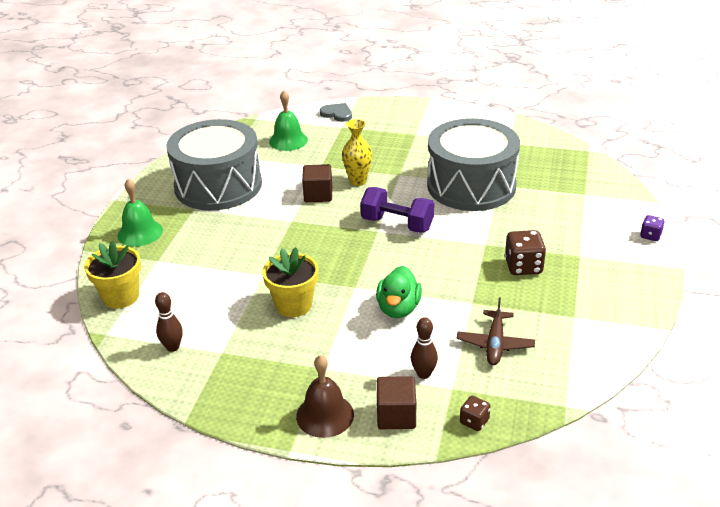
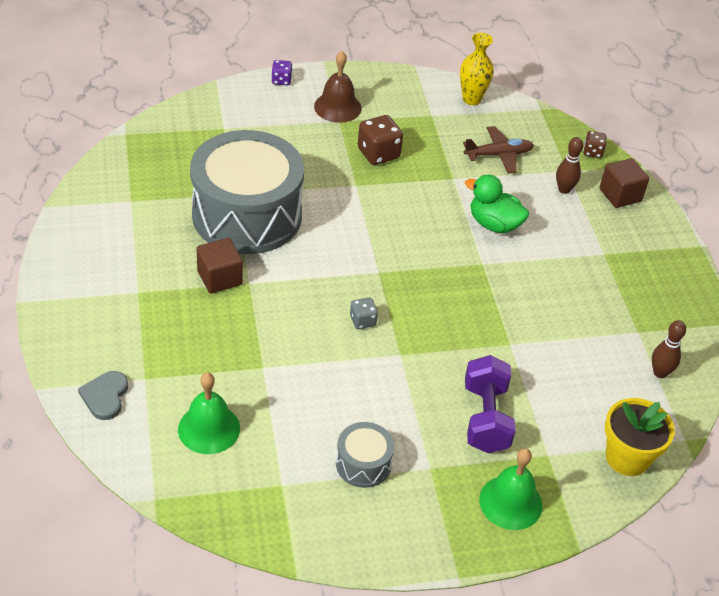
camera: 120 degrees left, 10 degrees up
grey drum [166,119,262,210] -> grey drum [336,422,394,488], size x0.43
yellow flower pot [262,247,319,317] -> none
brown bell [296,355,354,438] -> brown bell moved to [314,51,362,123]
brown cube [302,164,332,202] -> brown cube moved to [197,238,243,294]
yellow vase [342,119,372,186] -> yellow vase moved to [460,33,494,105]
purple dumbbell [360,187,434,233] -> purple dumbbell moved to [465,355,516,453]
green duck [376,266,422,318] -> green duck turned 135 degrees counterclockwise [465,175,529,233]
none -> grey dice [350,297,378,329]

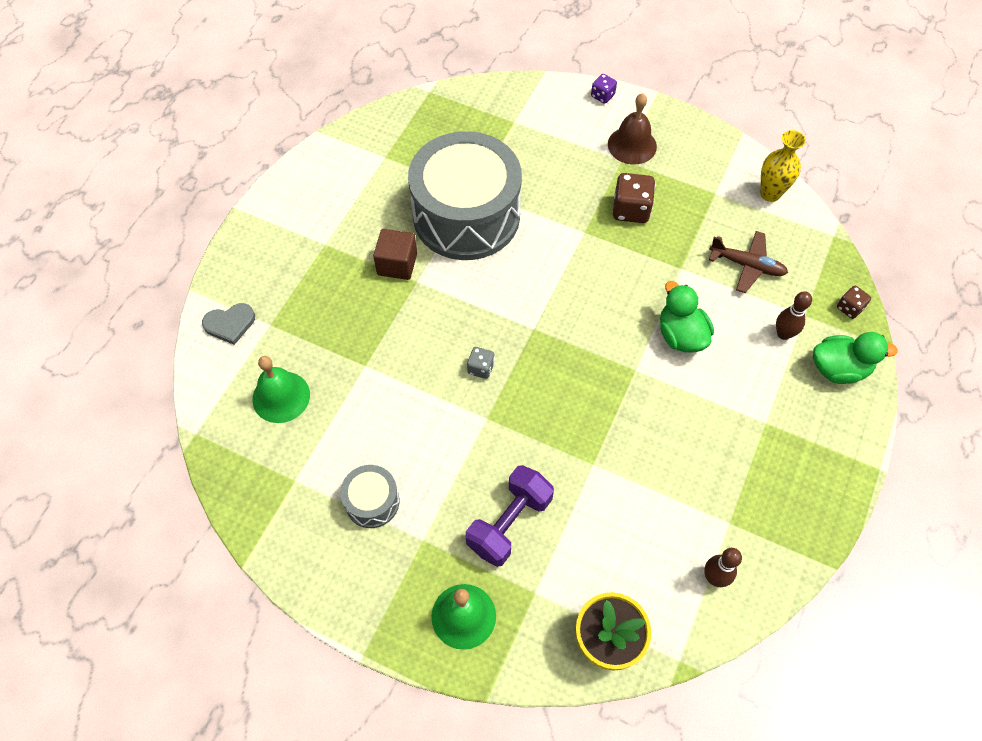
camera: 40 degrees right, 15 degrees up
grey heart [78,371,128,420] -> grey heart turned 150 degrees counterclockwise [202,303,255,345]
brown cube [599,158,649,208] -> green duck [813,332,898,384]

